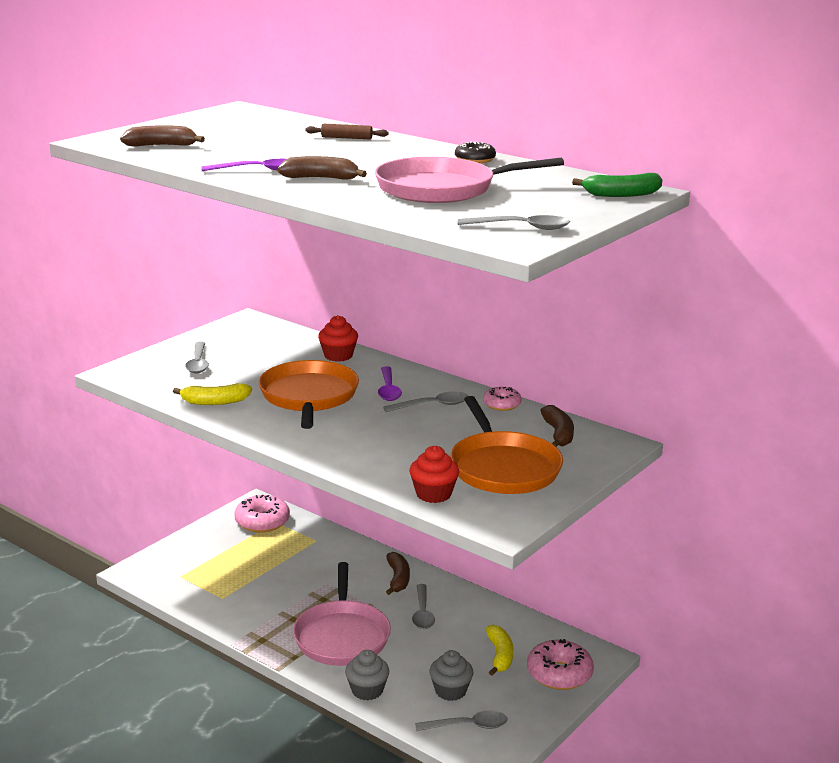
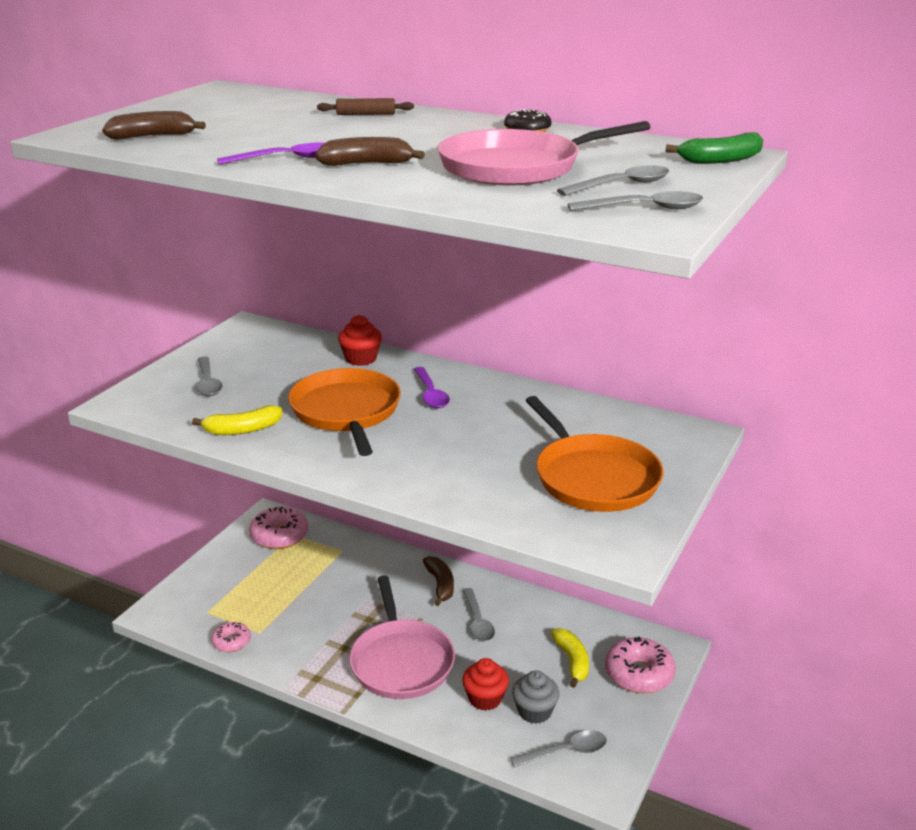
camera: 10 degrees left, 5 degrees up
grey cupcake [345,650,389,700] -> none
grey spoon [383,391,468,412] -> grey spoon moved to [557,165,669,196]
red cupcake [409,446,459,503] -> red cupcake moved to [462,658,509,711]
pink donut [483,387,521,411] -> pink donut moved to [211,622,251,652]
brown banana [540,405,574,447] -> none

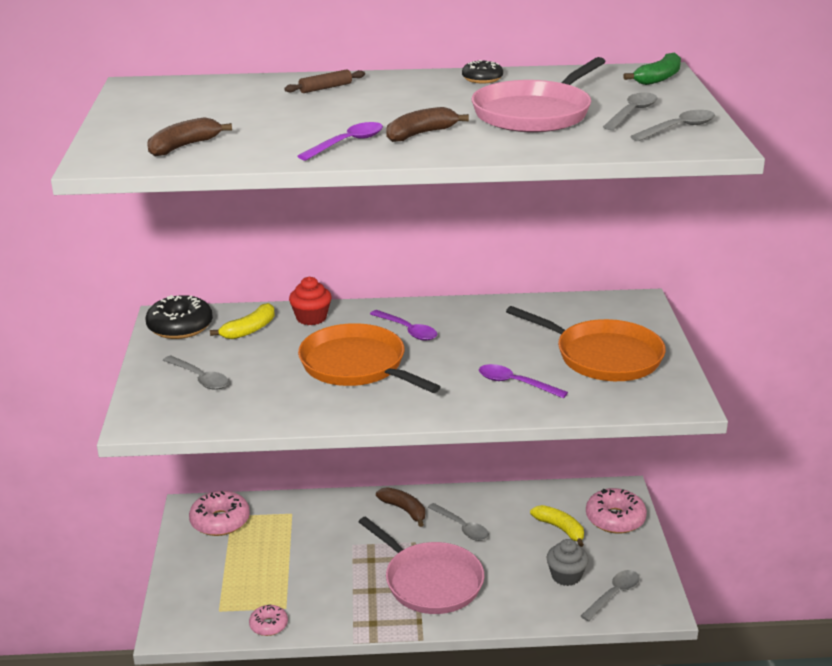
camera: 30 degrees left, 0 degrees up
yellow banana [192,405,282,435] -> yellow banana moved to [210,303,275,339]
red cupcake [462,658,509,711] -> none
none -> black donut [146,295,213,339]
none -> purple spoon [479,364,568,399]

